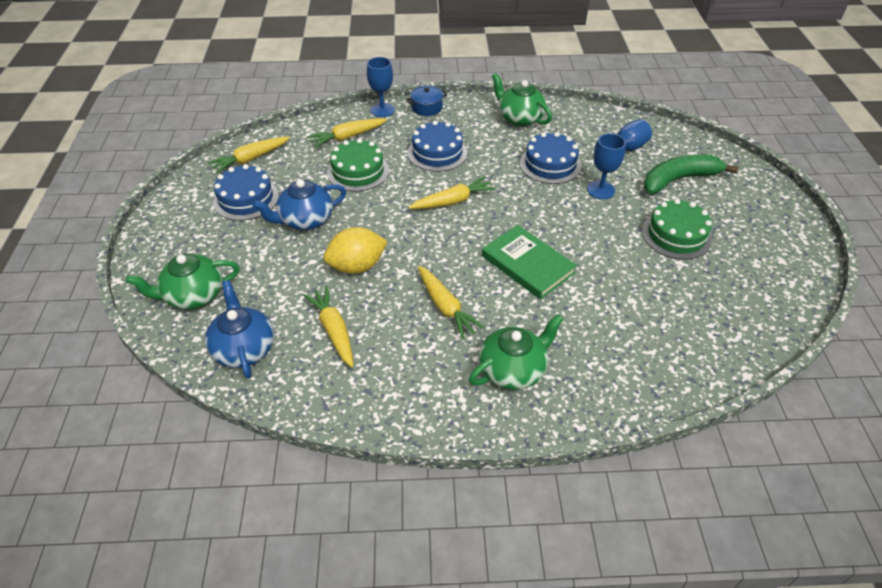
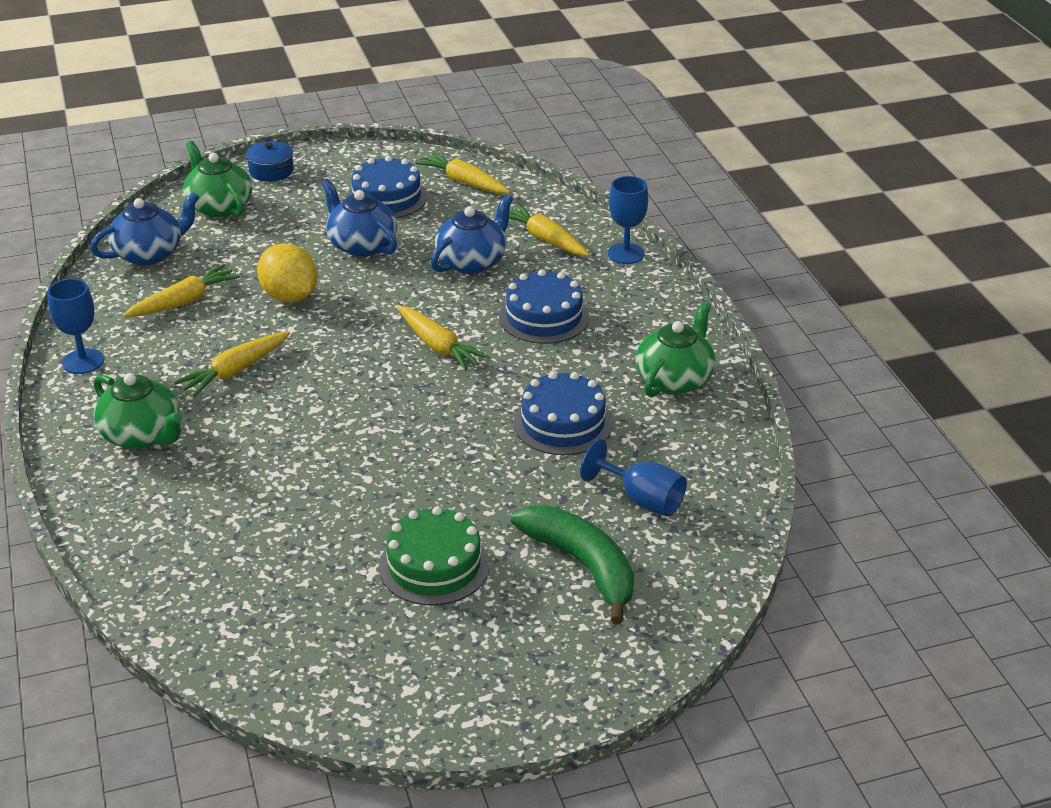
camera: 75 degrees right, 10 degrees down
green cake [327,138,389,192] -> blue teapot [431,194,513,274]
blue pot [406,86,447,116] -> blue pot moved to [246,141,294,182]
green book [482,225,577,299] -> none
blue goblet [587,133,626,199] -> blue goblet moved to [47,279,104,374]

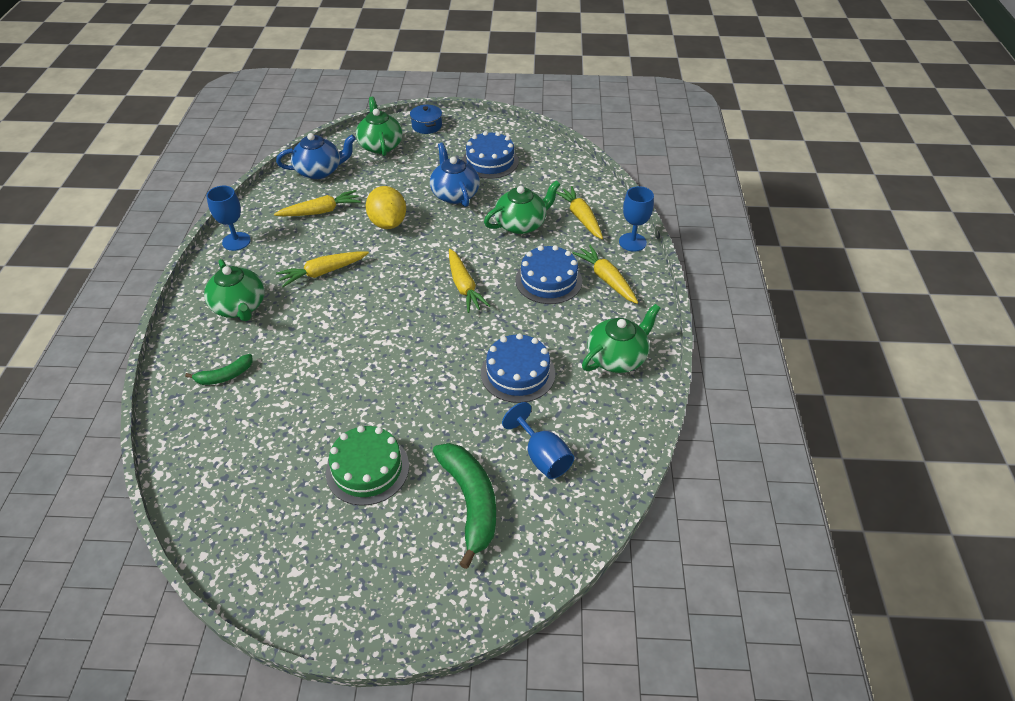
camera: 20 degrees right, 10 degrees up
yellow carrot [416,152,510,194] -> yellow carrot moved to [573,245,638,304]
blue teapot [431,194,513,274] -> green teapot [484,180,561,234]
none -> green banana [185,354,253,385]

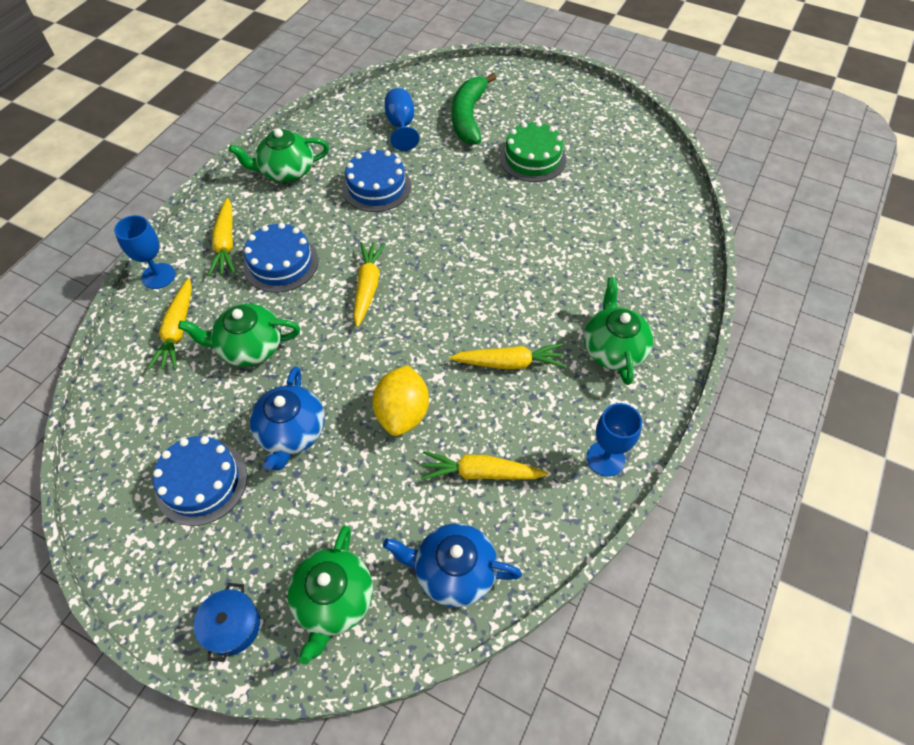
camera: 155 degrees left, 10 degrees up
green banana [185,354,253,385] -> none

